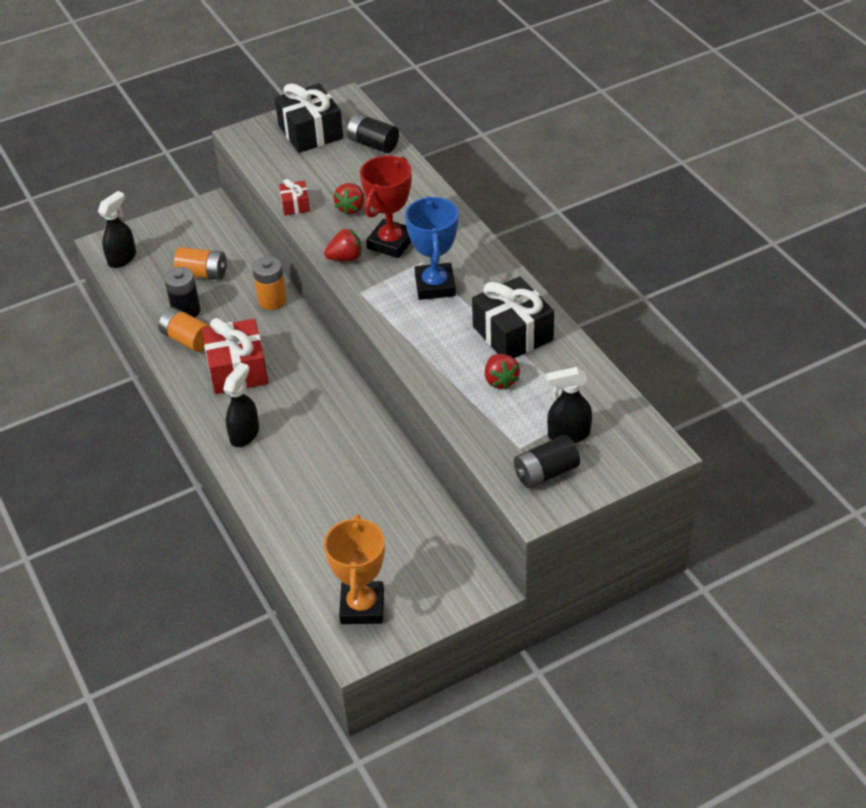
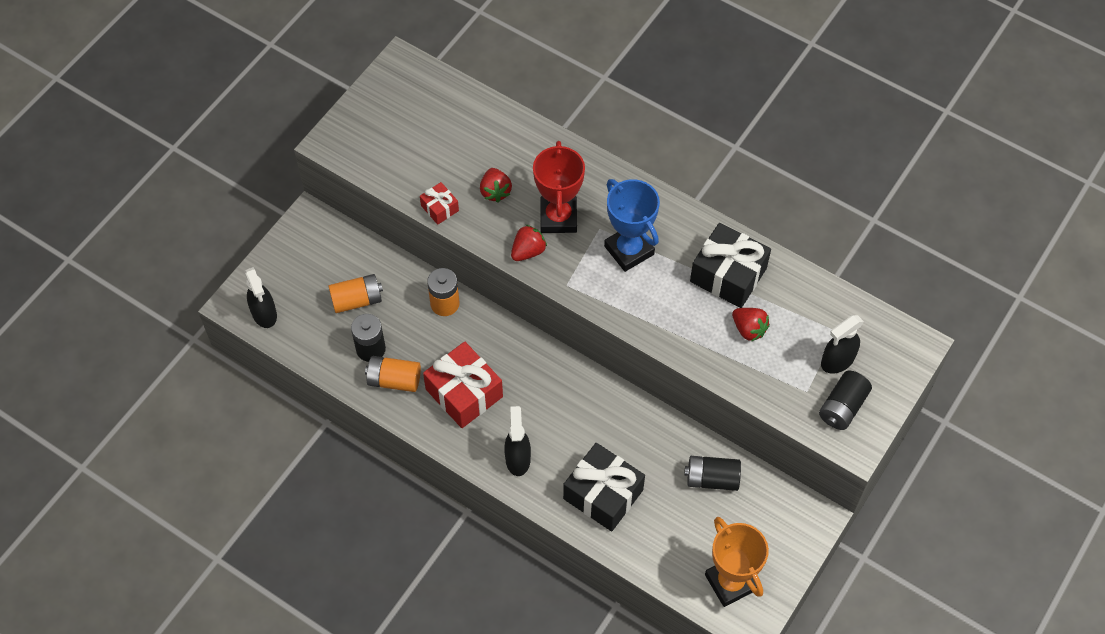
camera: 30 degrees left, 15 degrees up
black spray bottle [98,191,136,268] -> black spray bottle turned 150 degrees clockwise [245,267,277,328]
black gift [275,83,343,153] -> black gift moved to [563,443,645,531]
black battery [347,114,399,153] -> black battery moved to [684,456,741,491]

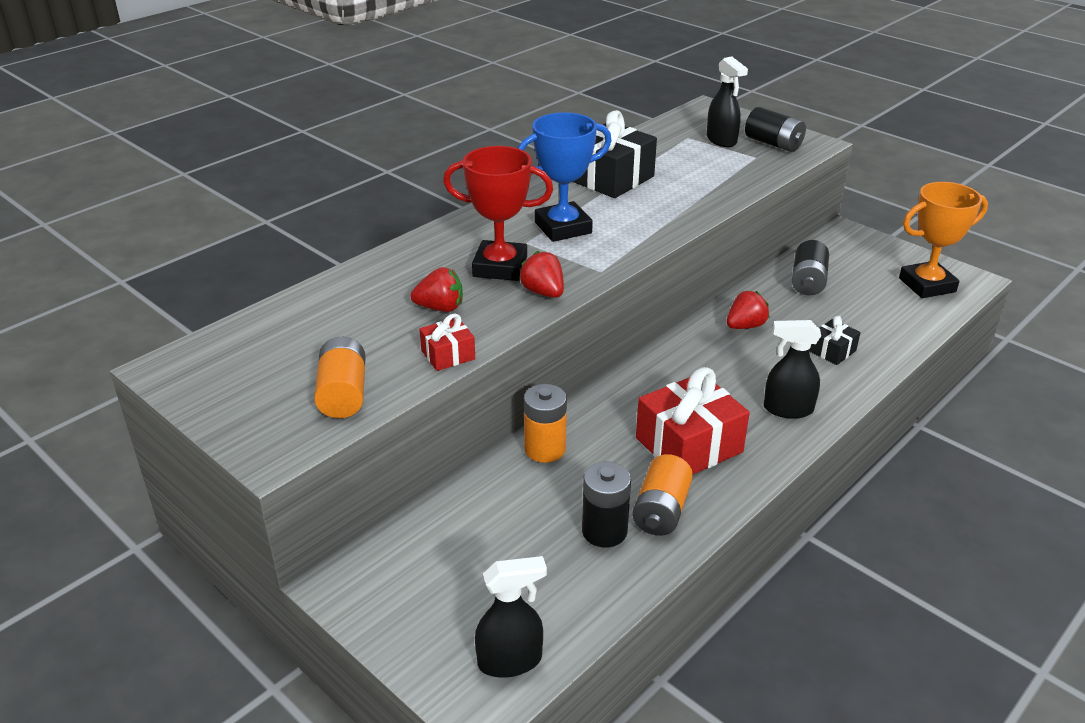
camera: 80 degrees left, 25 degrees down
orange battery [328,274,383,313] -> orange battery moved to [314,337,366,418]
black gift [563,443,645,531] -> black gift [809,316,860,365], size x0.50
red strawberry [732,308,770,342] -> red strawberry moved to [727,291,770,329]

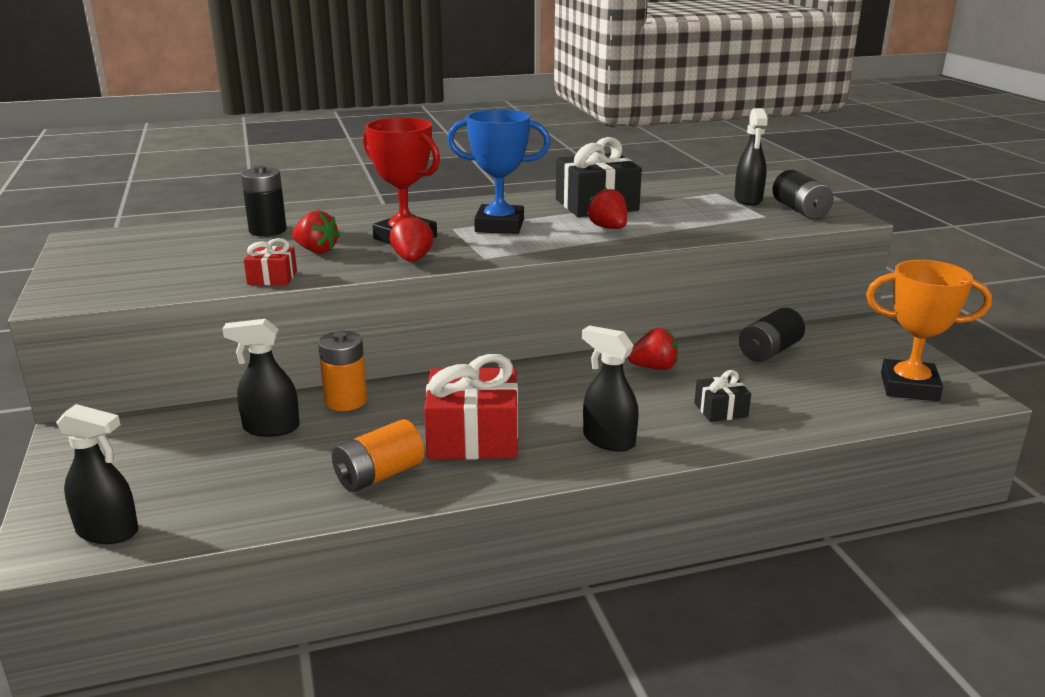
camera: 30 degrees right, 10 degrees down
orange battery [314,337,366,418] -> none
black battery [582,462,631,547] -> black battery moved to [241,166,287,236]
none -> black spray bottle [222,319,299,437]
none -> red strawberry [587,188,627,229]

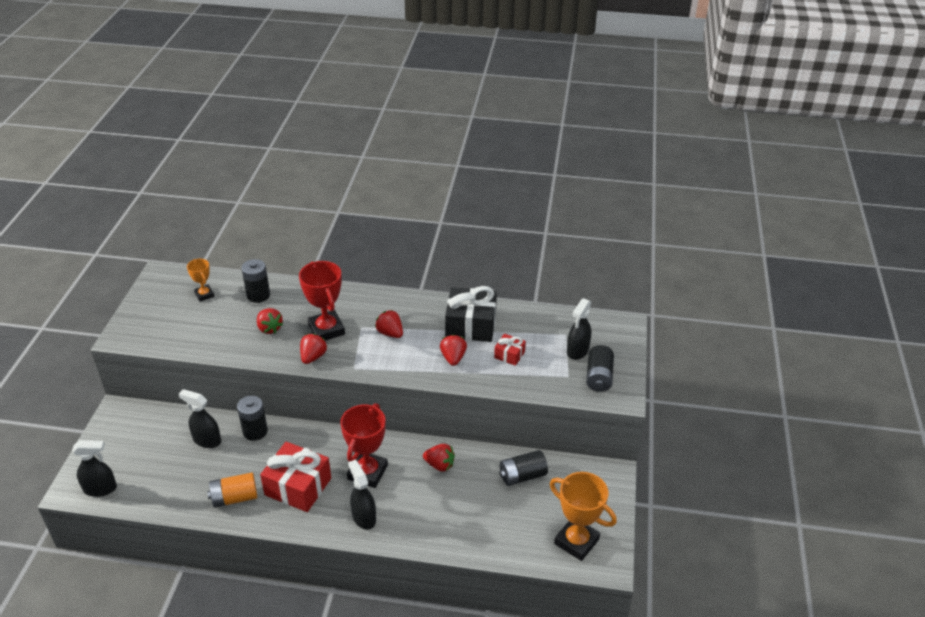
camera: 25 degrees right, 15 degrees up
black spray bottle [56,404,139,544] -> black spray bottle turned 45 degrees counterclockwise [72,440,117,497]
red gift [244,238,297,285] -> red gift moved to [494,334,526,366]
orange battery [318,331,367,411] -> black battery [237,396,268,441]
blue trophy [447,109,551,234] -> red strawberry [375,310,403,338]
black gift [694,370,751,422] -> none
none -> orange trophy [187,259,214,301]
none -> red trophy [340,403,388,488]

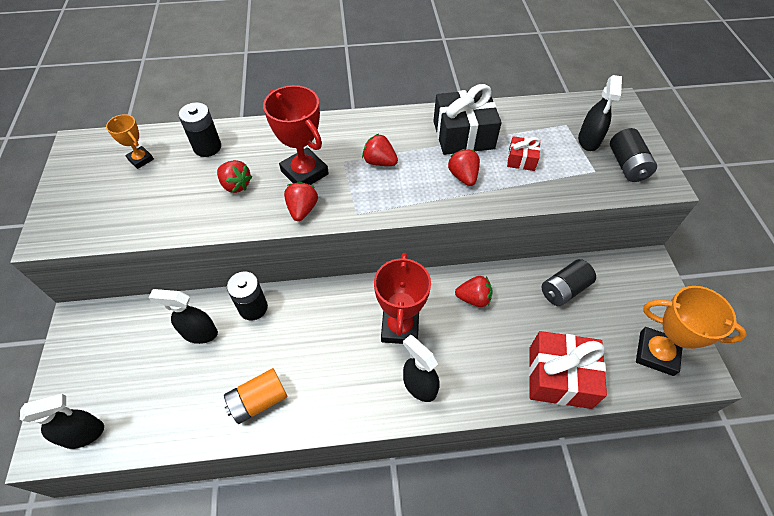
camera: 15 degrees left, 15 degrees up
red gift [260,442,331,512] -> red gift moved to [529,331,607,409]

